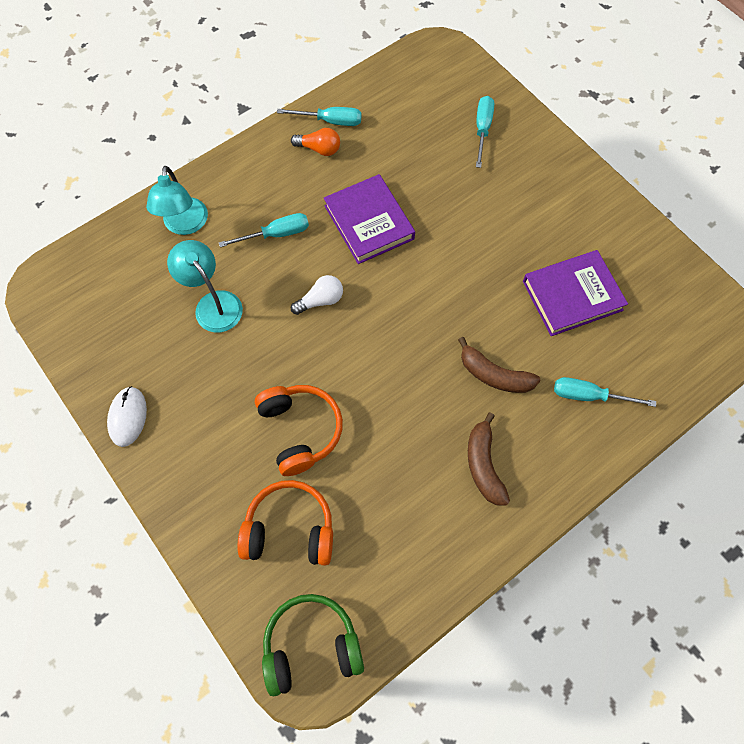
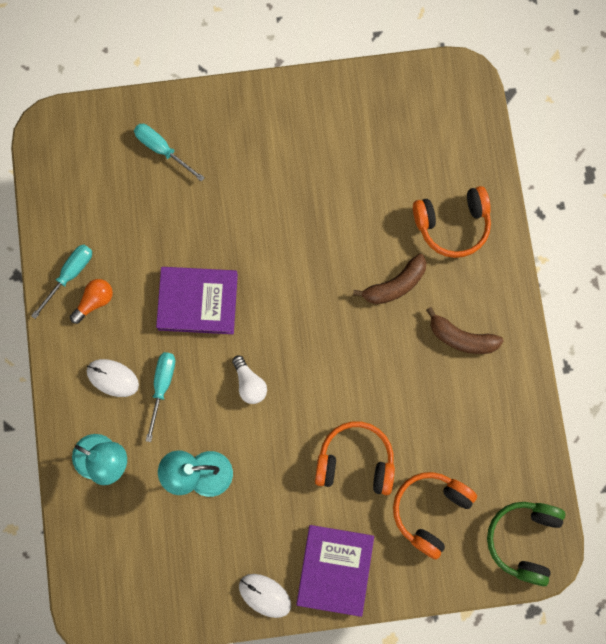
camera: 60 degrees left, 10 degrees up
white light bulb [291,275,343,315] -> white light bulb turned 150 degrees clockwise [232,355,267,404]
purple book [523,250,628,336] -> purple book moved to [296,525,374,617]
turquoise screwdriver [554,377,656,407] -> orange headphones [413,186,491,258]
none -> white mouse [87,359,139,397]

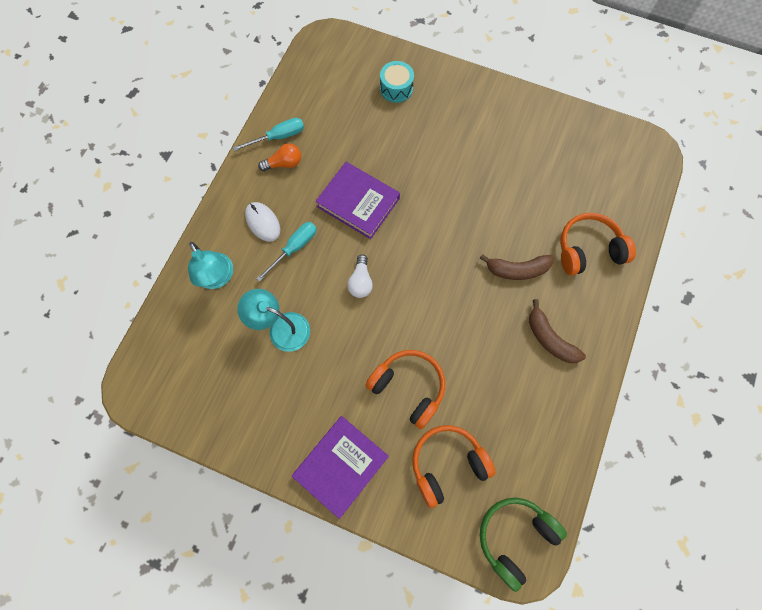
camera: 30 degrees right, 5 degrees down
turquoise screwdriver [134,124,205,182] -> turquoise drum [380,61,414,103]
white mouse [239,574,291,618] -> none
orange headphones [413,186,491,258] -> orange headphones turned 150 degrees clockwise [560,213,636,276]

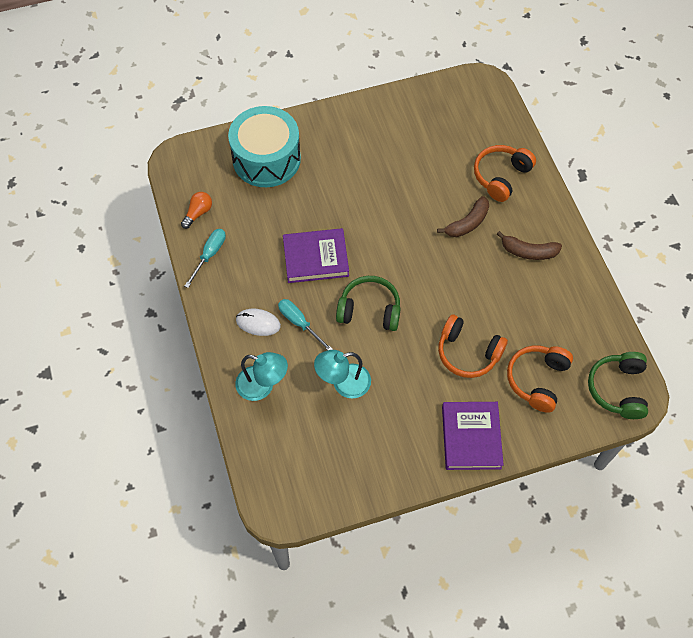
camera: 40 degrees left, 10 degrees down
turquoise screwdriver [256,222,317,282] -> turquoise screwdriver turned 45 degrees counterclockwise [278,299,333,350]
orange light bulb [258,144,301,171] -> orange light bulb moved to [181,192,212,229]
white light bulb [347,254,373,298] -> green headphones [336,276,401,331]
orange headphones [365,350,445,429] -> orange headphones turned 150 degrees counterclockwise [438,315,508,378]
turquoise drum [380,61,414,103] -> turquoise drum [228,106,301,187], size x2.16

